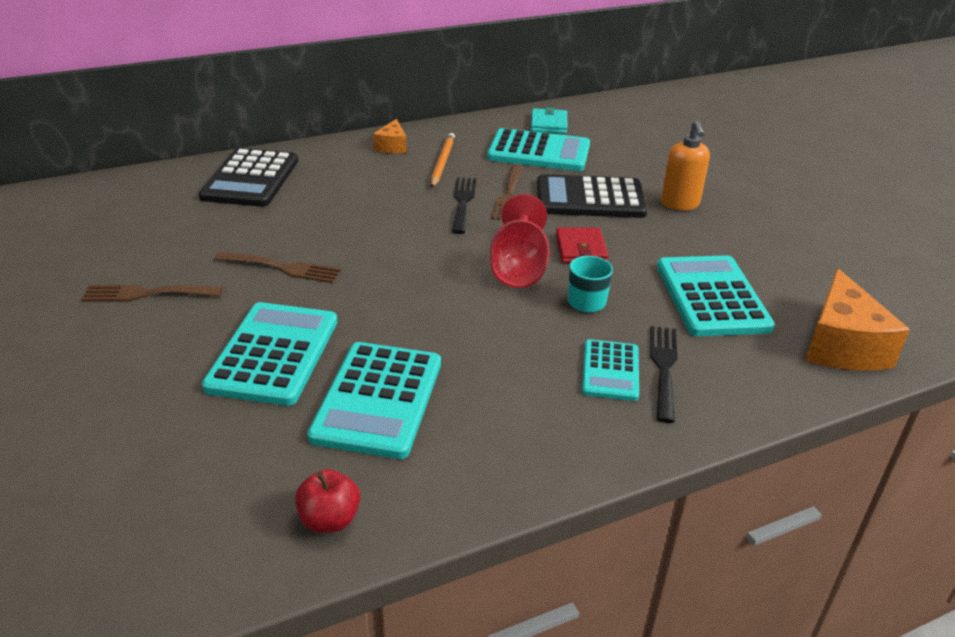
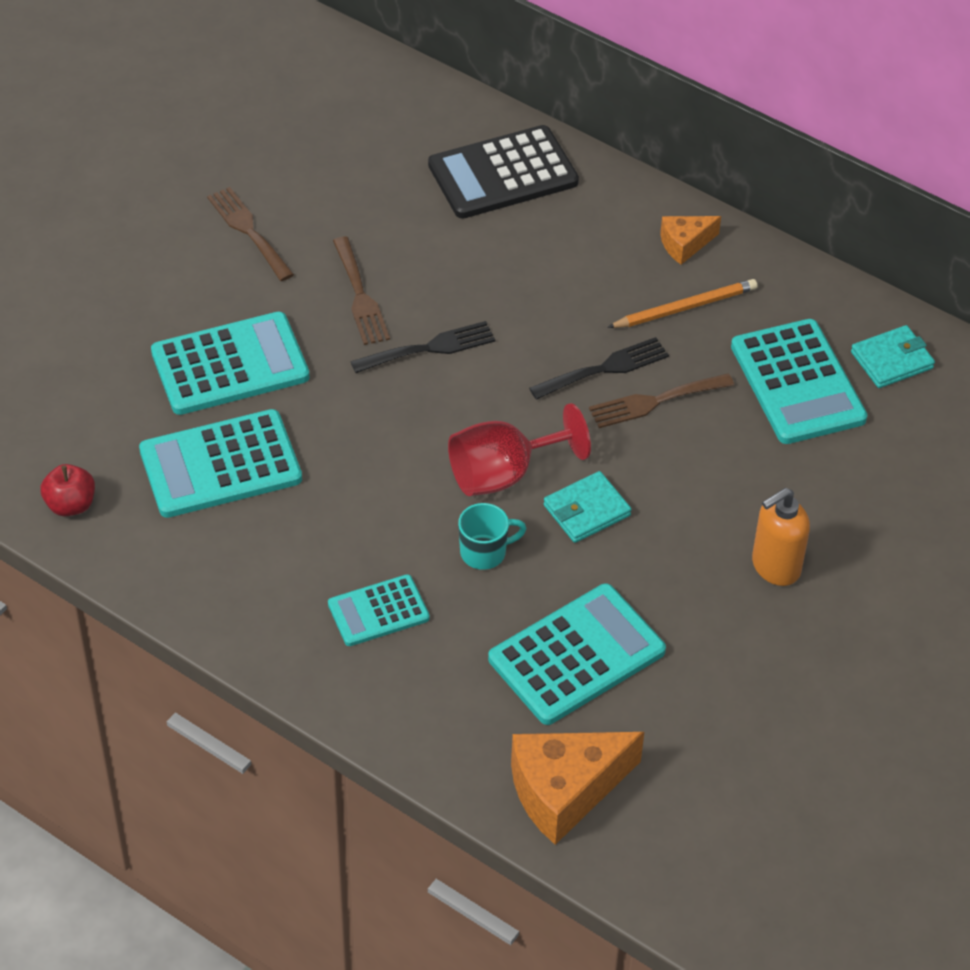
camera: 60 degrees right, 15 degrees up
black calculator [537,174,647,218] -> none
red wallet [556,227,609,263] -> turquoise wallet [543,471,631,543]
black fork [650,326,678,423] -> black fork moved to [350,321,495,373]

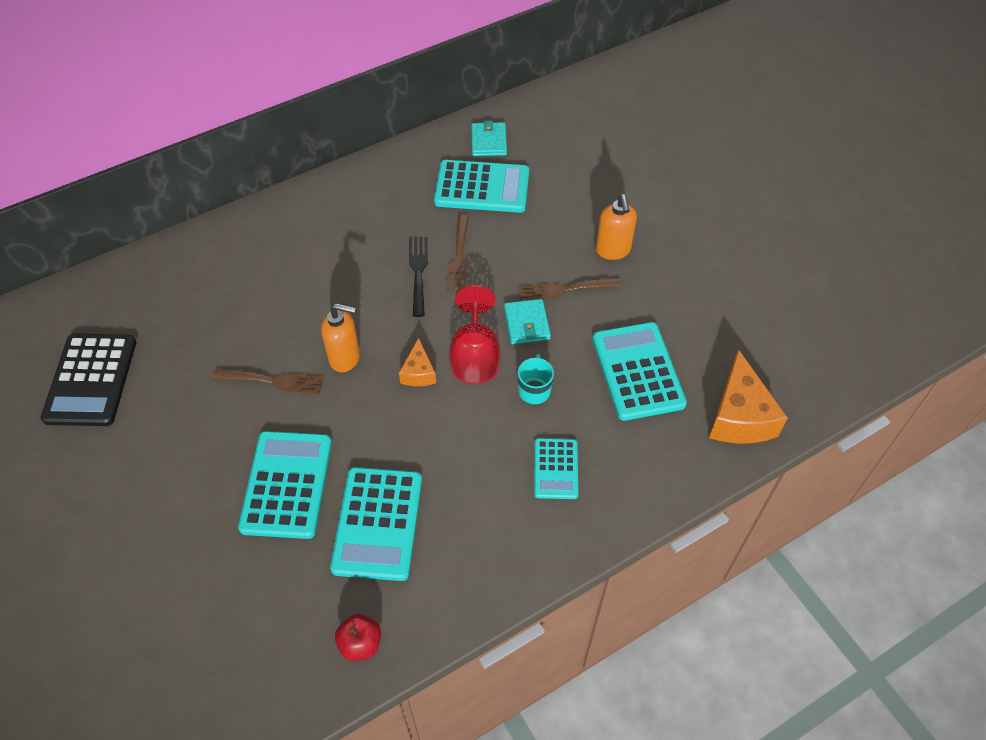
camera: 65 degrees left, 5 degrees up
brown fork [207,187,294,281] -> brown fork moved to [518,277,621,301]
black fork [350,321,495,373] -> orange soap dispenser [321,303,360,372]
black calculator [428,125,579,219] -> black calculator moved to [41,334,136,426]
orange pencil [607,279,757,328] -> none
orange cheese [660,216,721,265] -> orange cheese moved to [399,338,436,386]

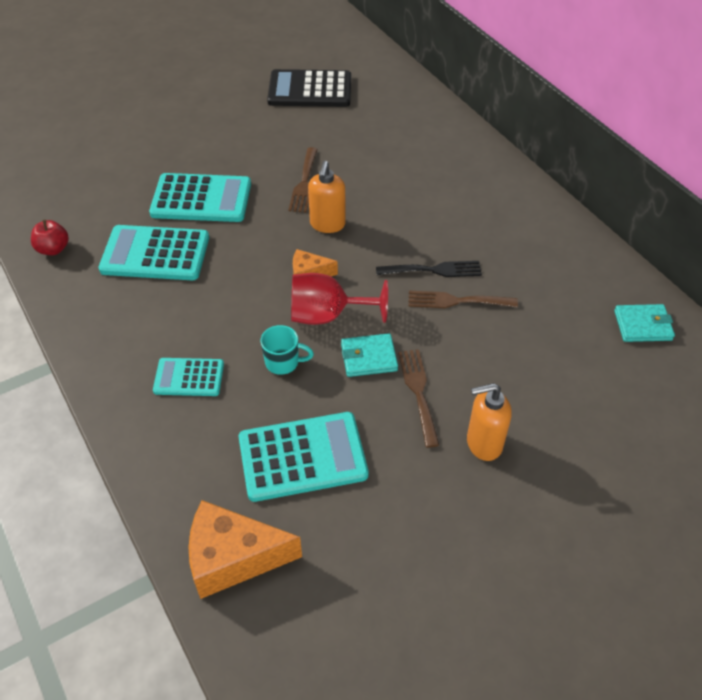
camera: 90 degrees right, 5 degrees down
turquoise calculator [434,160,529,213] -> none

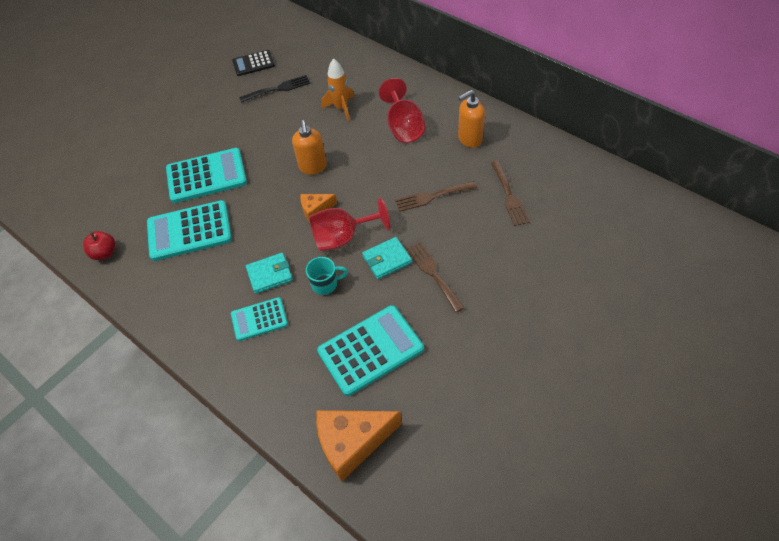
camera: 15 degrees left, 5 degrees up
black calculator [267,69,351,107] -> black calculator [232,50,275,76], size x0.59
brown fork [288,147,318,213] -> brown fork moved to [491,161,530,226]
black fork [376,261,482,277] -> black fork moved to [239,75,310,103]
orange soap dispenser [467,383,512,461] -> orange soap dispenser moved to [458,90,485,148]
turquoise wallet [614,304,675,342] -> turquoise wallet moved to [246,253,293,294]
none -> orange rocket [321,58,354,121]
none -> red goblet [379,78,426,143]

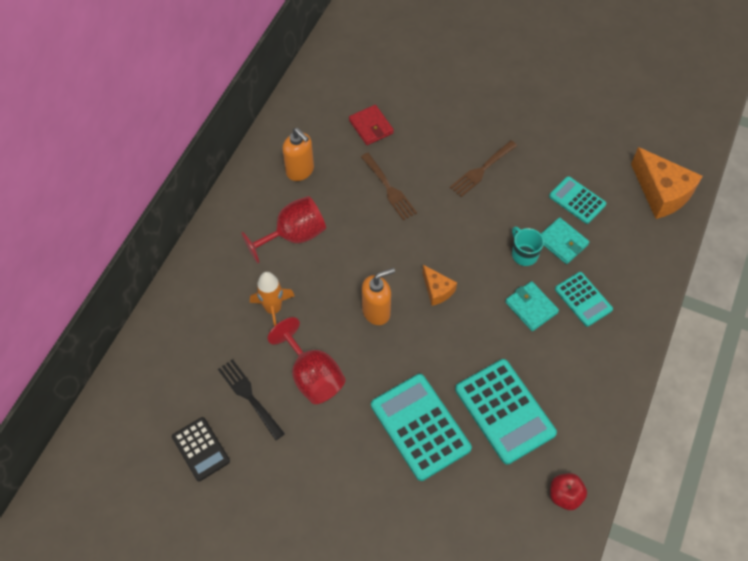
camera: 110 degrees left, 5 degrees up
red goblet [309,198,390,251] -> red goblet moved to [268,317,345,404]
turquoise calculator [317,305,424,396] -> turquoise calculator [549,176,606,224], size x0.59
turquoise wallet [362,237,412,279] -> turquoise wallet moved to [541,217,589,264]
brown fork [491,161,530,226] -> red wallet [349,105,394,145]

